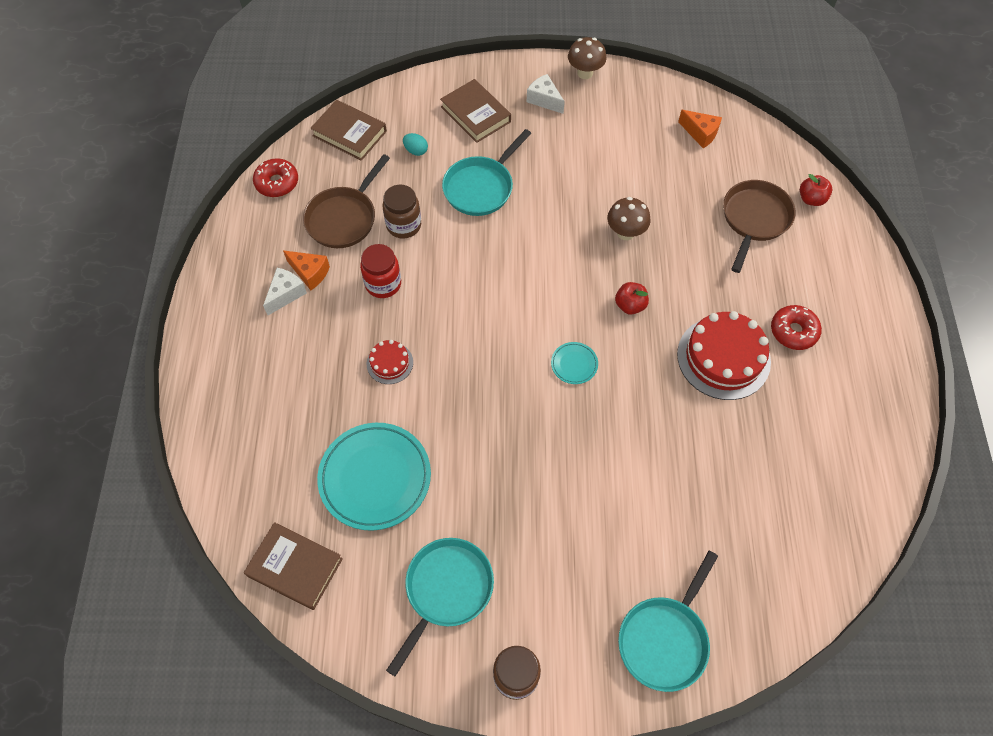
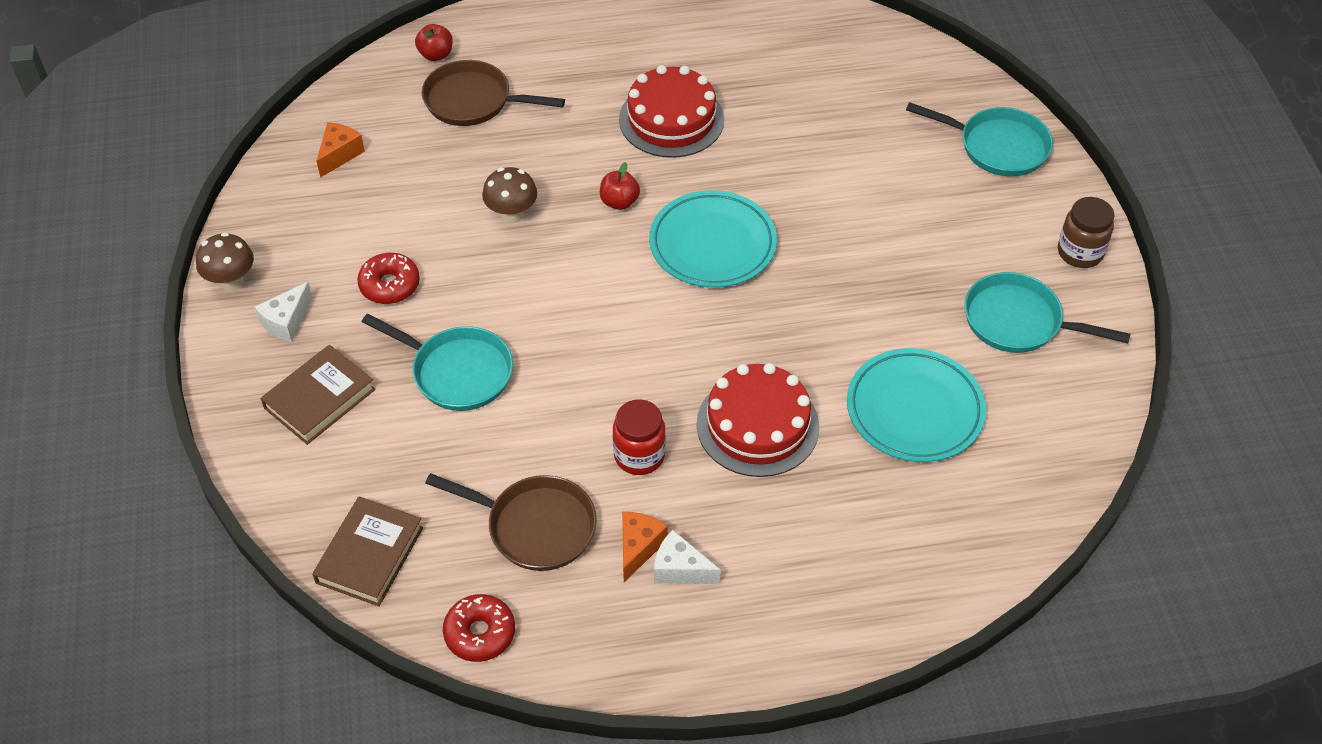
camera: 100 degrees left, 10 degrees down
brown book [244,522,343,610] -> none
red cake [367,340,413,384] -> red cake [697,363,819,477], size x1.99
brown jar [382,185,421,239] -> none
turquoise egg [403,133,428,156] -> none
turquoise plate [551,342,598,384] -> turquoise plate [649,190,777,288], size x2.24
red donut [771,305,822,350] -> red donut moved to [357,253,420,304]

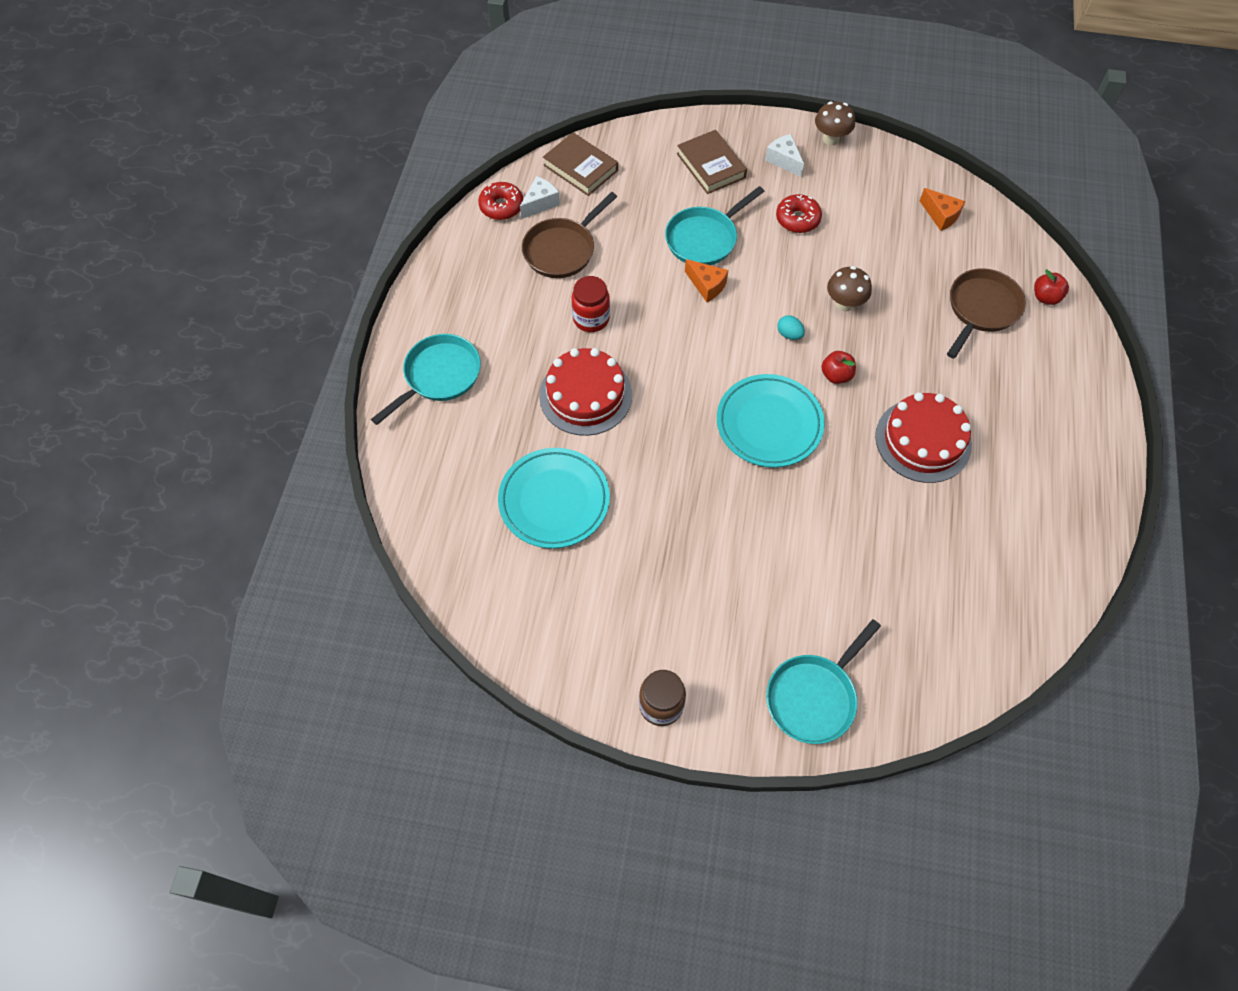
camera: 110 degrees right, 10 degrees up
orange cheese [622,512,668,582] -> orange cheese moved to [685,259,728,302]
white cheese [654,530,721,584] -> white cheese moved to [520,176,560,219]
turquoise pan [964,272,1131,353] -> turquoise pan moved to [371,334,481,425]
none -> turquoise egg [777,315,805,340]

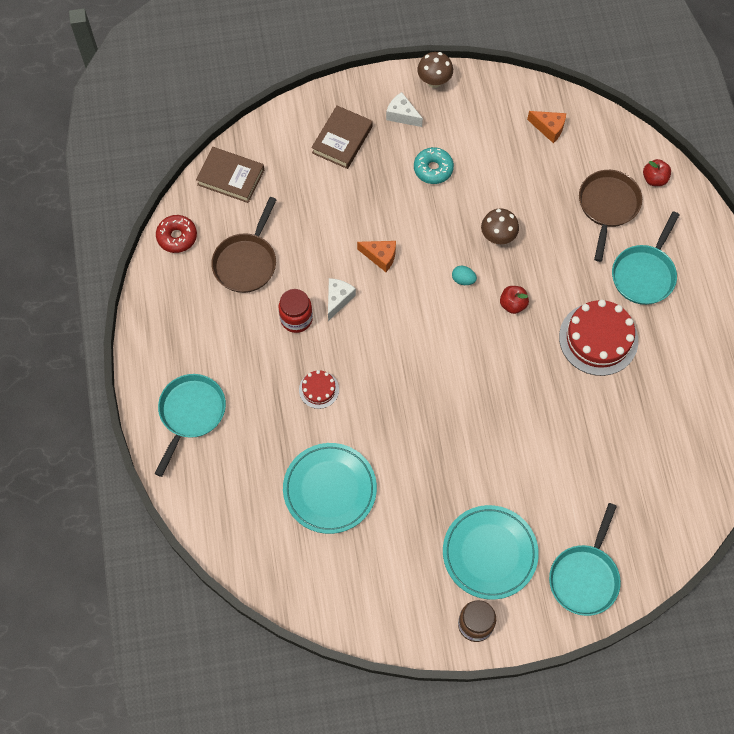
camera: 20 degrees left, 5 degrees up
white cheese [520,176,560,219] -> white cheese moved to [328,278,356,321]
red cake [539,348,632,436] -> red cake [299,370,339,409], size x0.50
turquoise pan [665,186,765,265] -> turquoise pan moved to [612,211,679,305]
brown book [677,130,747,194] -> brown book turned 75 degrees clockwise [311,105,373,169]
turquoise plate [717,374,825,467] -> turquoise plate moved to [443,505,539,600]
red donut [776,194,822,233] -> turquoise donut [414,147,454,184]

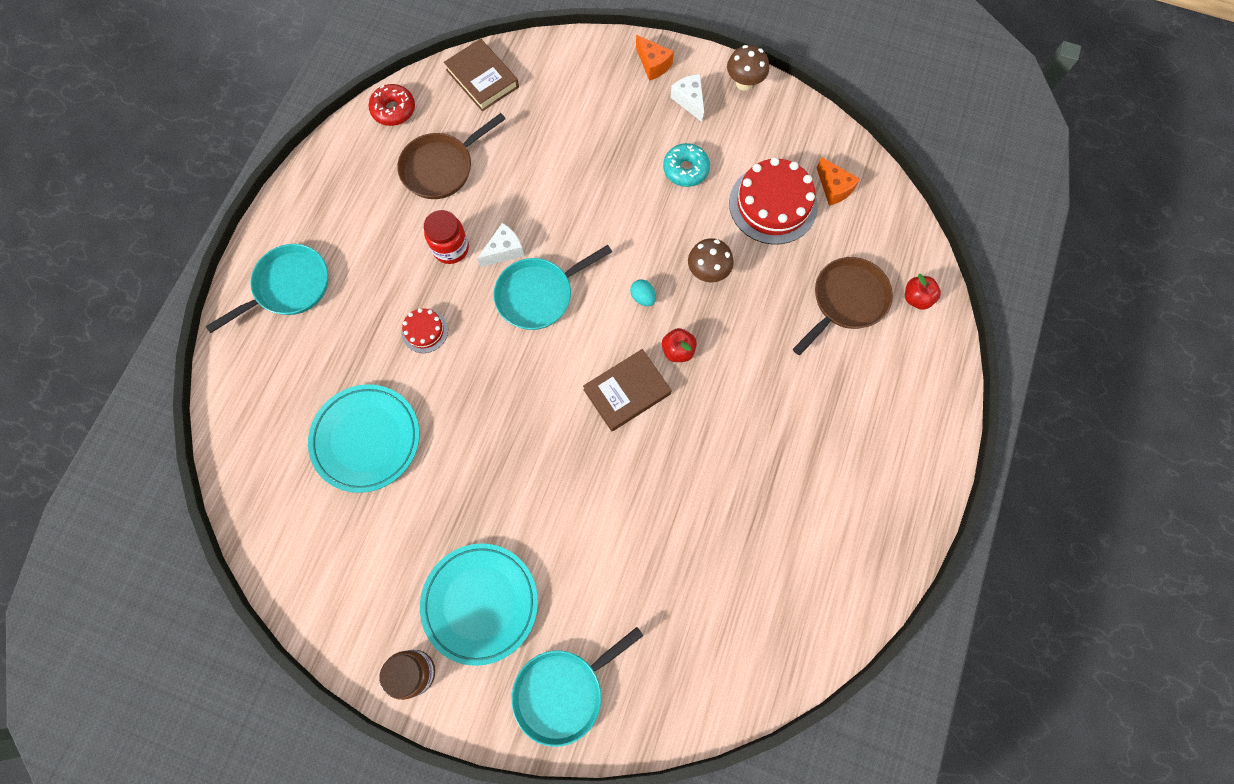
camera: 30 degrees right, 5 degrees up
brown book [311,105,373,169] -> brown book moved to [583,349,671,432]
orange cheese [357,241,396,272] -> orange cheese moved to [636,35,674,81]
red cake [559,300,638,376] -> red cake moved to [729,157,818,244]
turquoise pan [612,211,679,305] -> turquoise pan moved to [494,245,612,330]

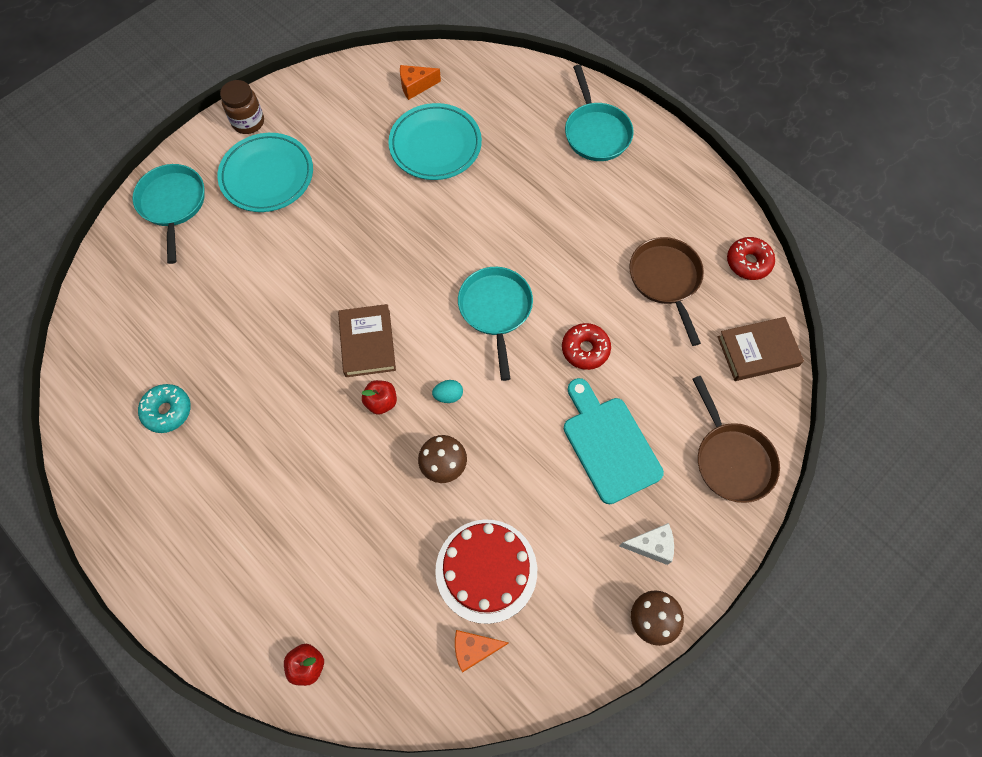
camera: 115 degrees right, 5 degrees down
red cake [401,308,448,353] -> none
red jar [424,210,469,264] -> none
white cheese [477,223,524,267] -> none
orange cheese [636,35,674,81] -> orange cheese moved to [400,65,441,100]
turquoise donut [663,143,710,187] -> turquoise donut moved to [138,384,191,433]
brown pan [793,257,893,355] -> brown pan moved to [693,376,780,503]
none -> red donut [562,323,611,370]
none -> turquoise cutting board [564,378,664,504]

